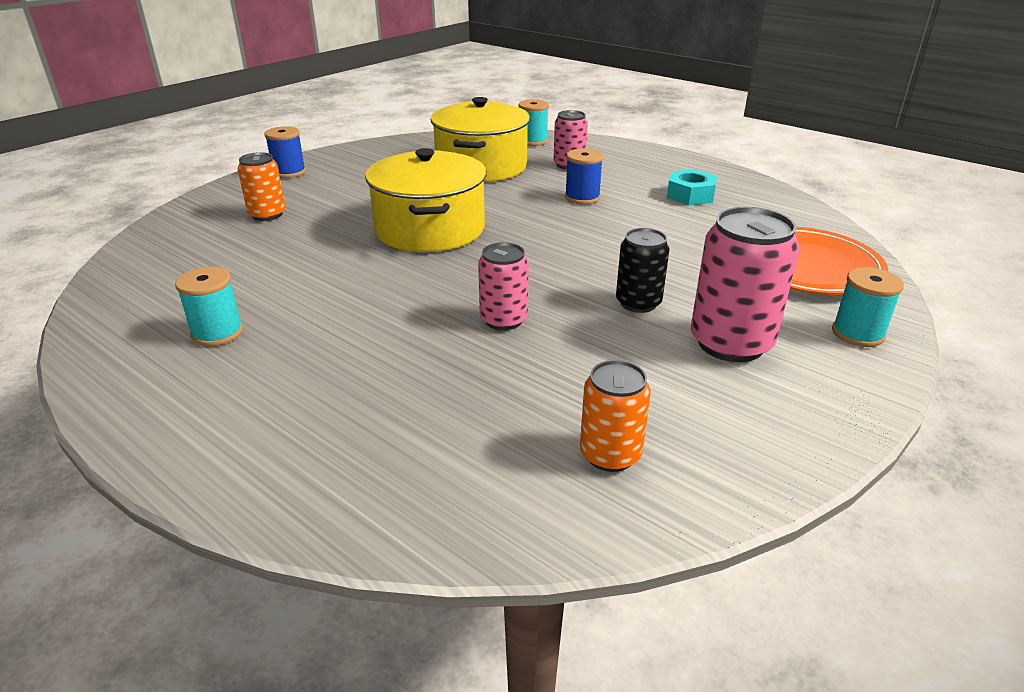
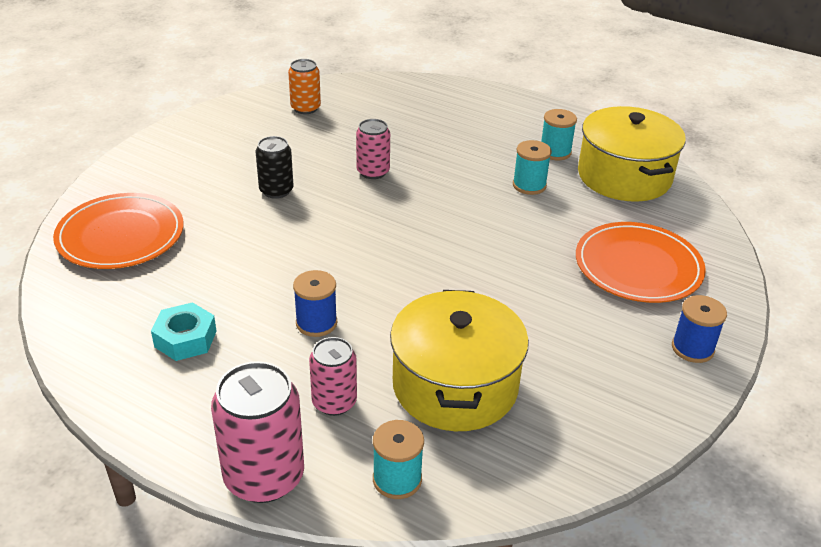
camera: 170 degrees right, 5 degrees up
orange can [238,152,286,221] -> orange plate [576,222,706,303]
yellow pot [365,148,486,252] -> yellow pot moved to [578,106,686,202]
pink can [691,207,800,362] -> pink can moved to [211,361,304,503]
turquoise spool [832,267,904,347] -> turquoise spool moved to [513,140,552,195]

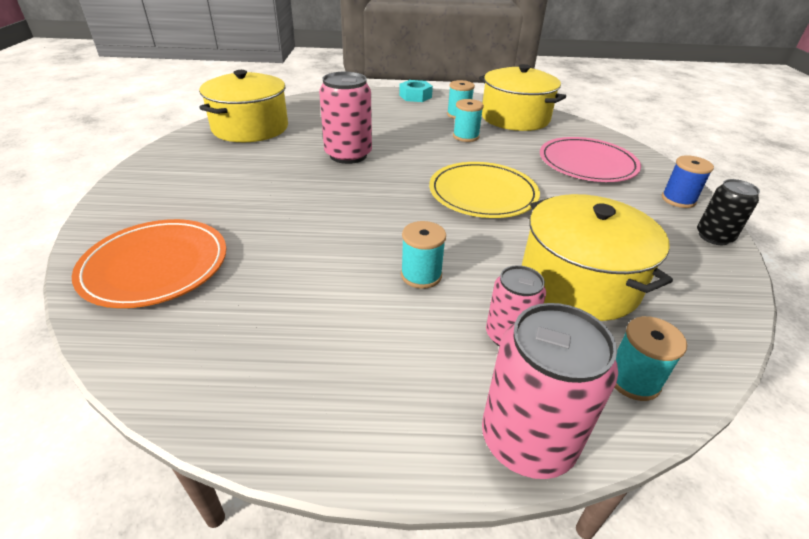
camera: 30 degrees left, 0 degrees up
turquoise nut [151,302,217,361] -> turquoise nut moved to [399,80,433,102]
black can [256,136,294,199] -> black can moved to [697,179,760,245]
orange can [288,59,321,114] -> yellow pot [199,70,288,142]
blue spool [293,270,337,337] -> turquoise spool [401,221,446,289]
pink can [356,119,390,179] -> pink can [319,72,372,164], size x1.65
orange plate [576,222,706,303] -> pink plate [540,137,641,182]
none -> yellow plate [429,162,540,218]

